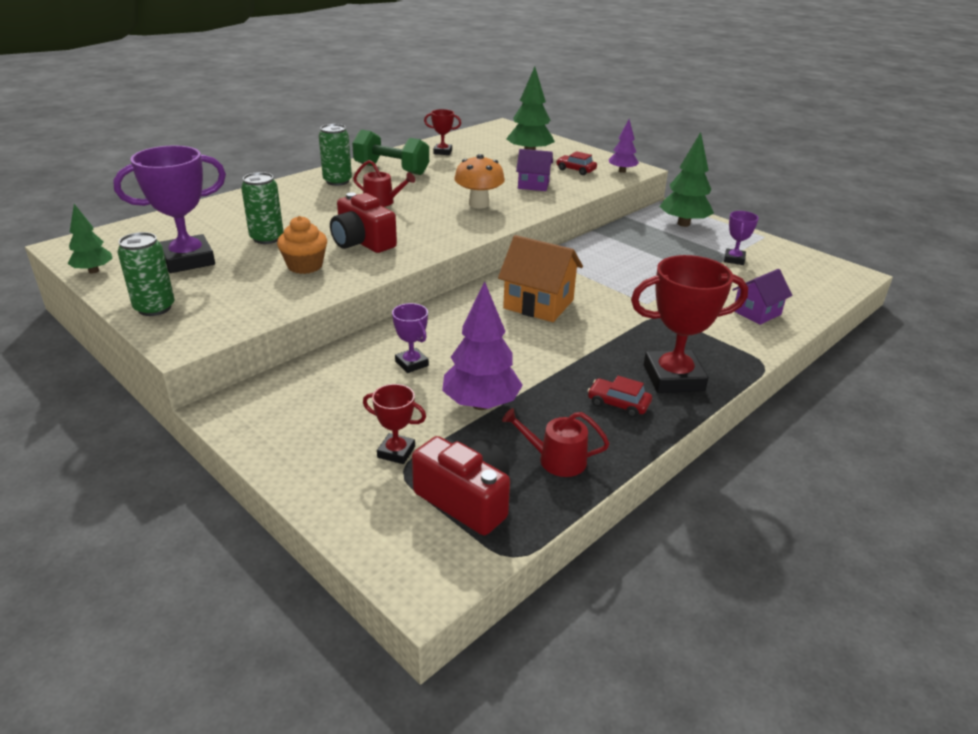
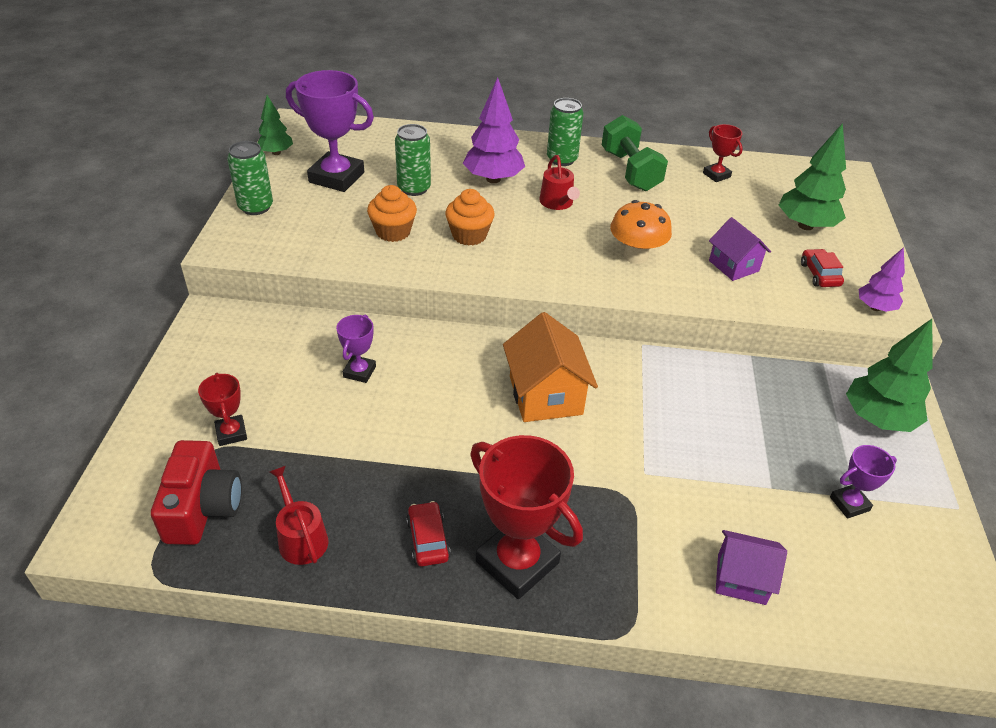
camera: 50 degrees right, 10 degrees up
red camera [330,192,397,253] -> orange cupcake [445,189,495,246]
purple tree [442,281,523,410] -> purple tree moved to [463,77,525,183]

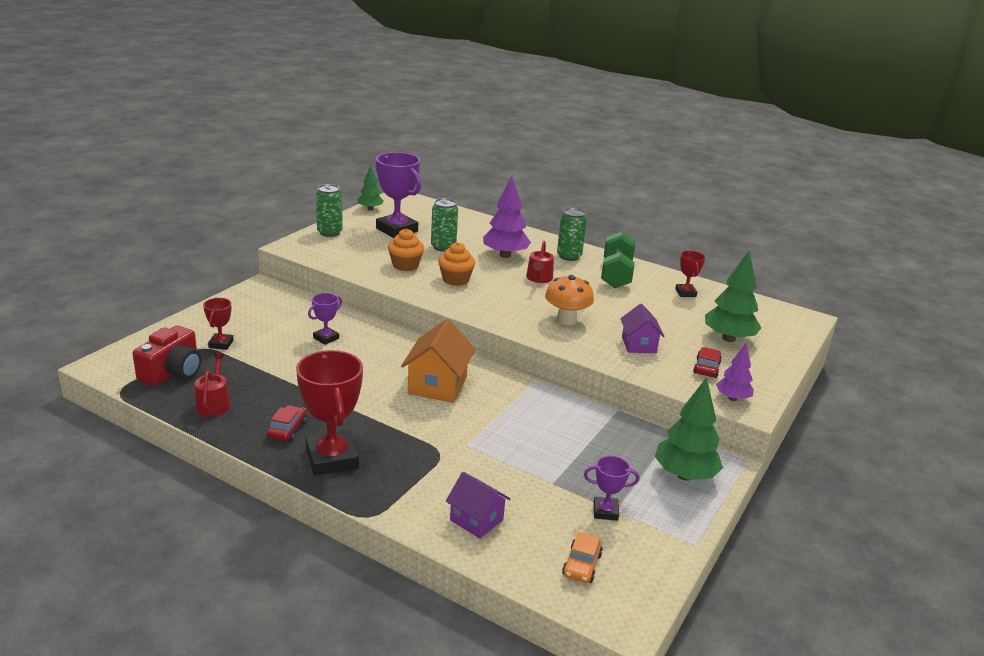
camera: 25 degrees right, 15 degrees down
none -> orange car [562,532,603,583]

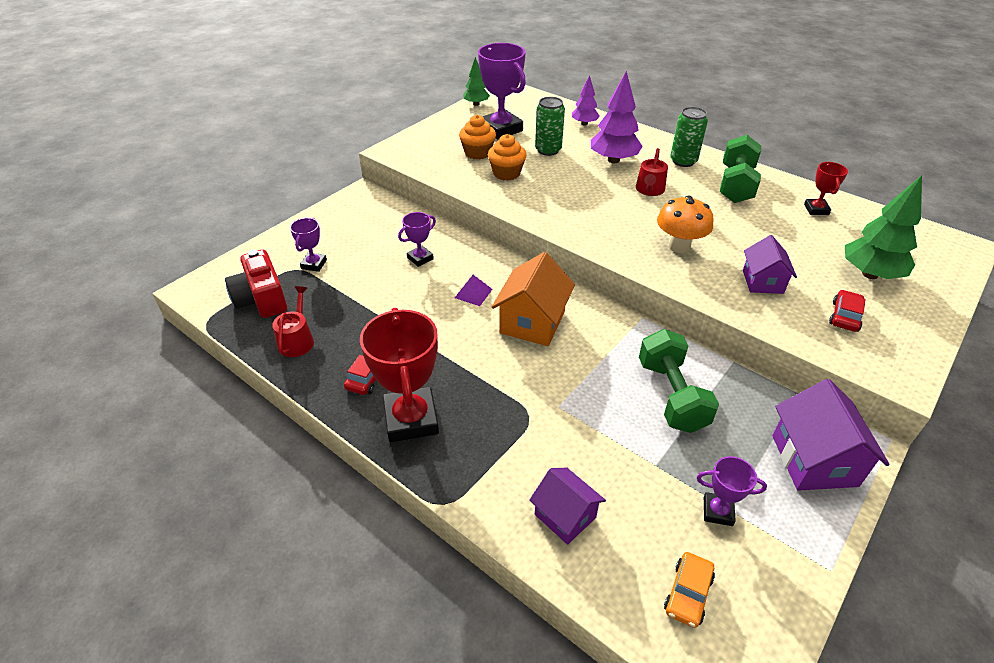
camera: 10 degrees right, 15 degrees up
red camera [133,325,202,386] -> red camera turned 120 degrees clockwise [225,249,287,318]
red trophy [203,298,233,350] -> purple trophy [290,218,327,272]
green can [316,184,343,237] -> none
orange cupcake [438,242,475,286] -> orange cupcake moved to [459,115,496,160]
green tree [655,377,723,481] -> purple house [772,379,890,491]
purple tree [716,344,754,401] -> purple tree moved to [572,75,600,126]
none -> purple pyramid [455,275,492,306]
none -> green dumbbell [639,329,719,433]

